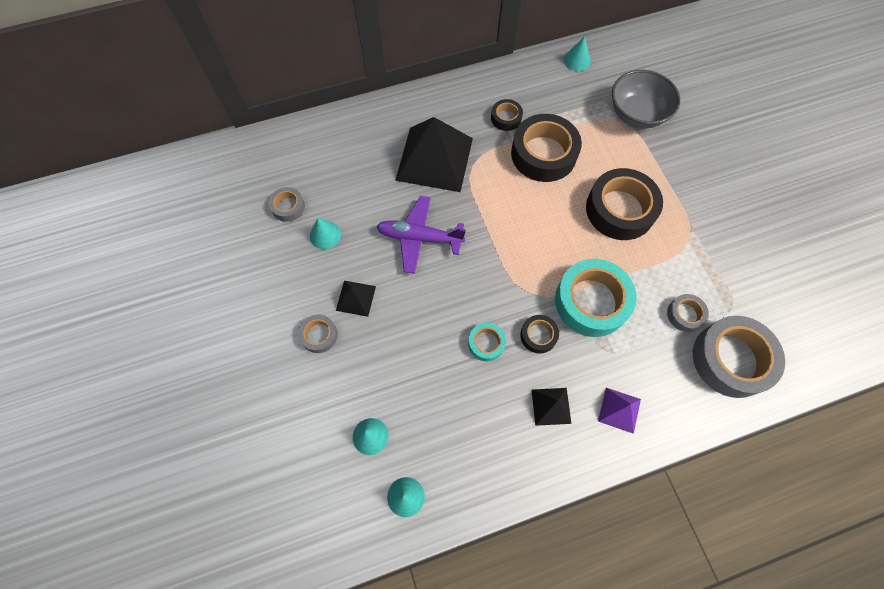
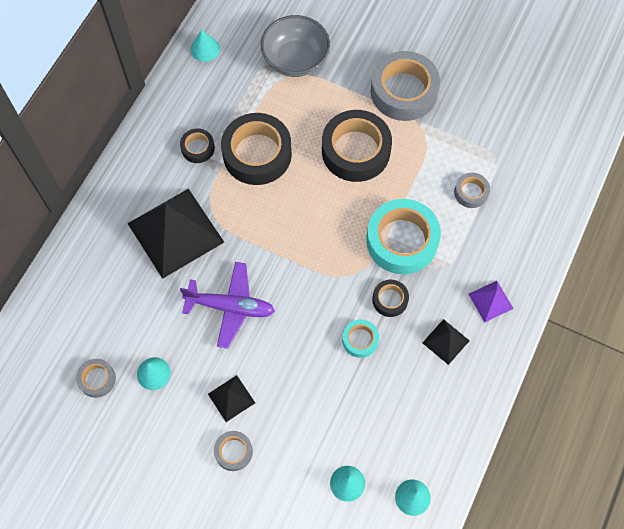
camera: 45 degrees left, 0 degrees up
purple plane [376,196,466,274] -> purple plane turned 135 degrees counterclockwise [180,262,275,348]
grey tape [693,316,785,398] -> grey tape moved to [371,51,440,121]

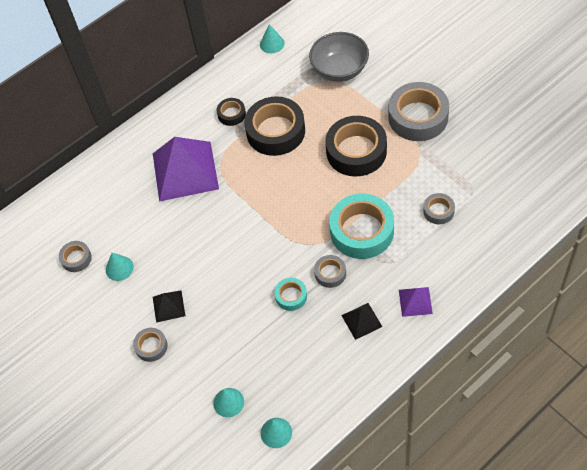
camera: 30 degrees right, 10 degrees down
black pyramid [127,189,224,279] -> purple pyramid [153,137,219,202]
purple plane [180,262,275,348] -> none
black tape [372,279,409,317] -> grey tape [314,255,346,288]

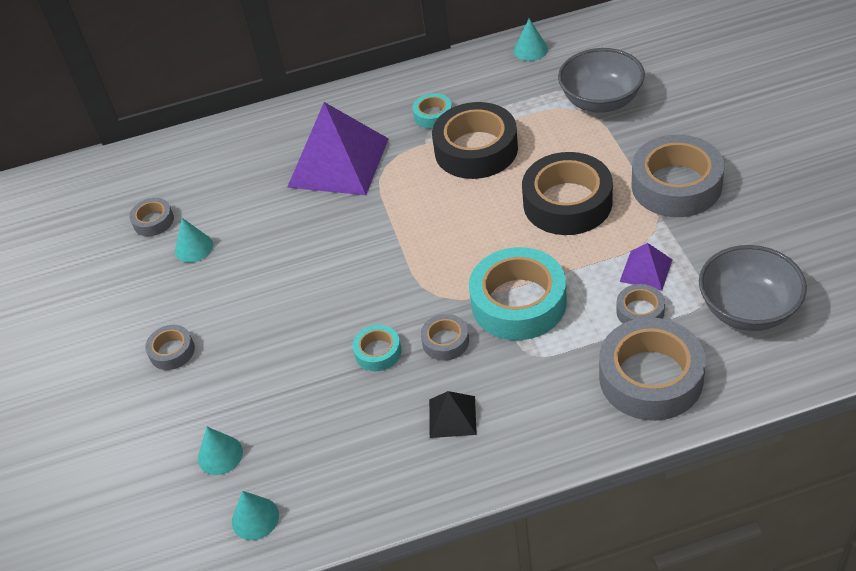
camera: 25 degrees right, 10 degrees down
black pyramid [153,291,186,323] -> none
black tape [217,98,246,126] -> turquoise tape [412,93,452,128]
purple pyramid [399,287,433,317] -> purple pyramid moved to [620,243,673,291]
none -> grey tape [599,318,706,421]
none -> grey bowl [699,245,807,331]

